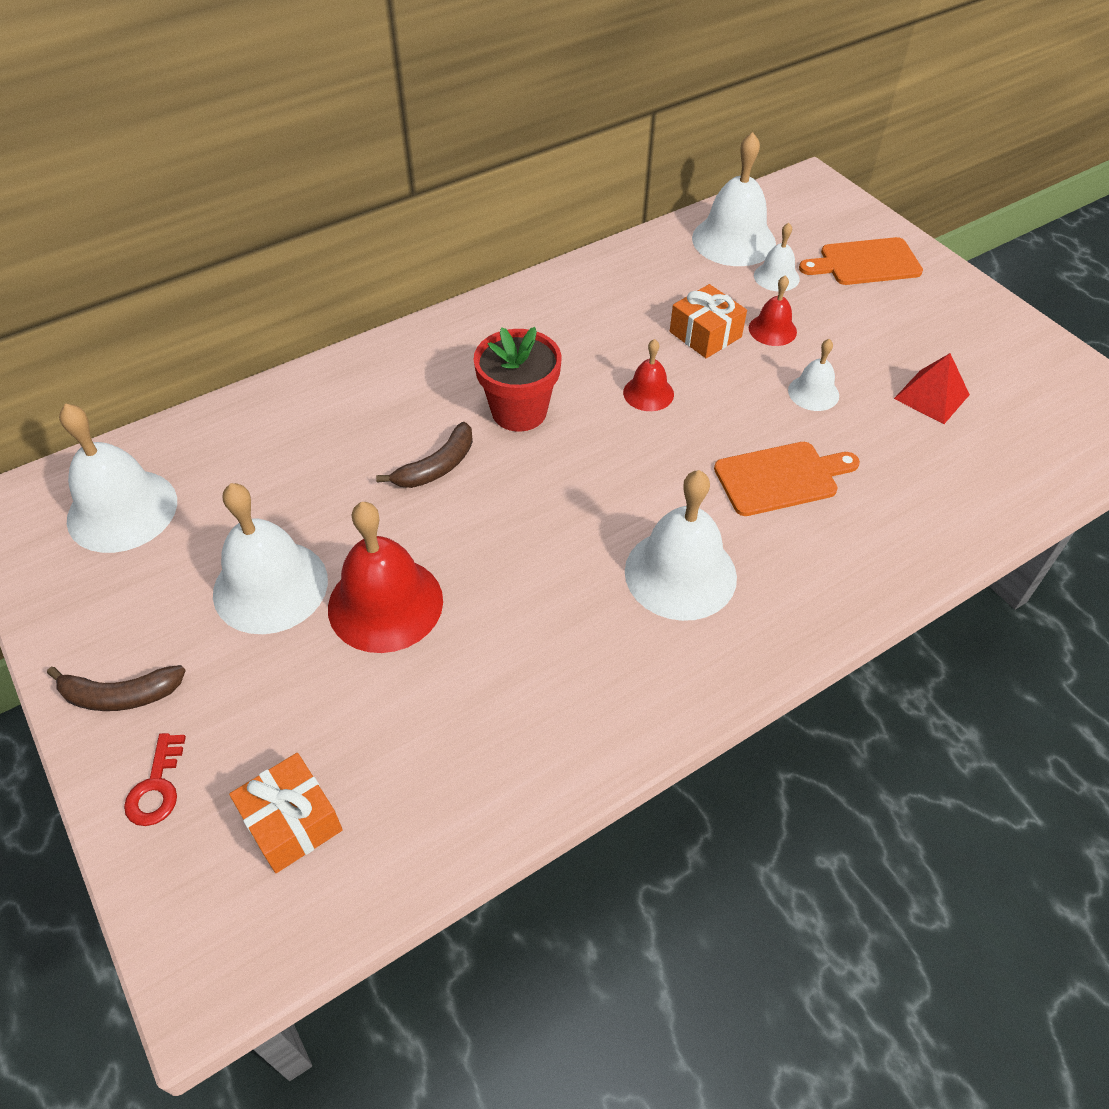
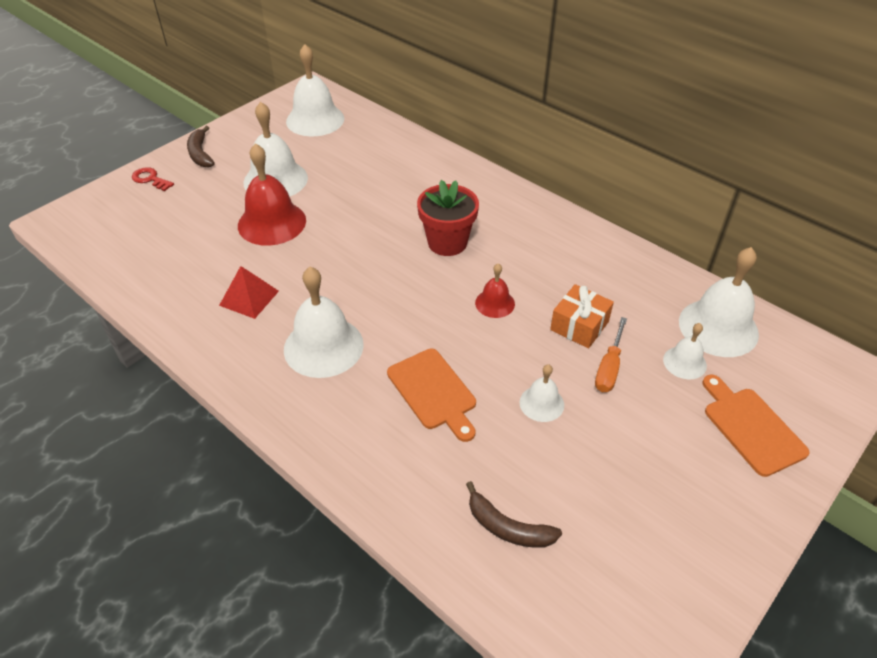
camera: 75 degrees right, 5 degrees down
red key [124,733,186,826] -> red key turned 45 degrees clockwise [132,167,174,191]
orange gift [229,753,343,873] -> none
brown banana [376,422,473,488] -> brown banana moved to [466,481,562,548]
red bell [749,276,797,346] -> orange screwdriver [595,317,627,392]
red pyramid [894,353,970,424] -> red pyramid moved to [219,266,279,319]

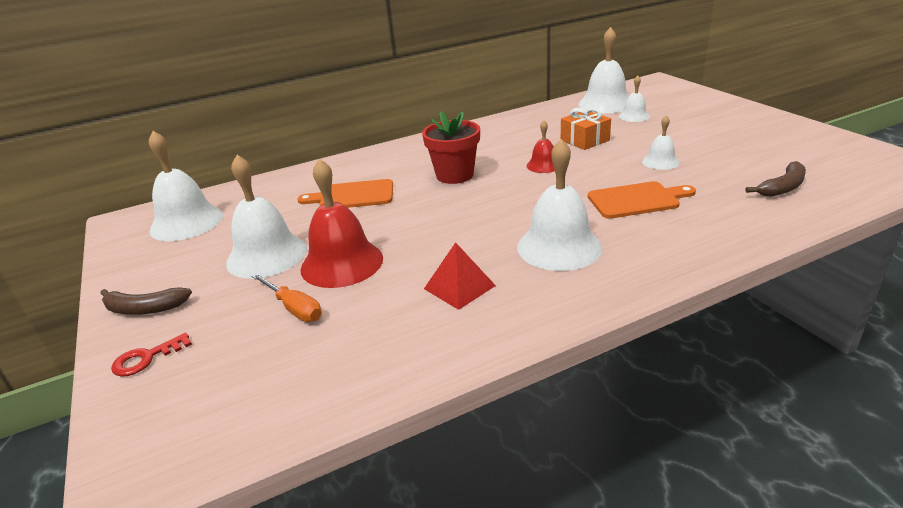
camera: 65 degrees left, 15 degrees down
orange screwdriver [595,317,627,392] -> orange screwdriver moved to [251,273,322,322]
orange cutting board [702,375,810,477] -> orange cutting board moved to [298,179,393,208]

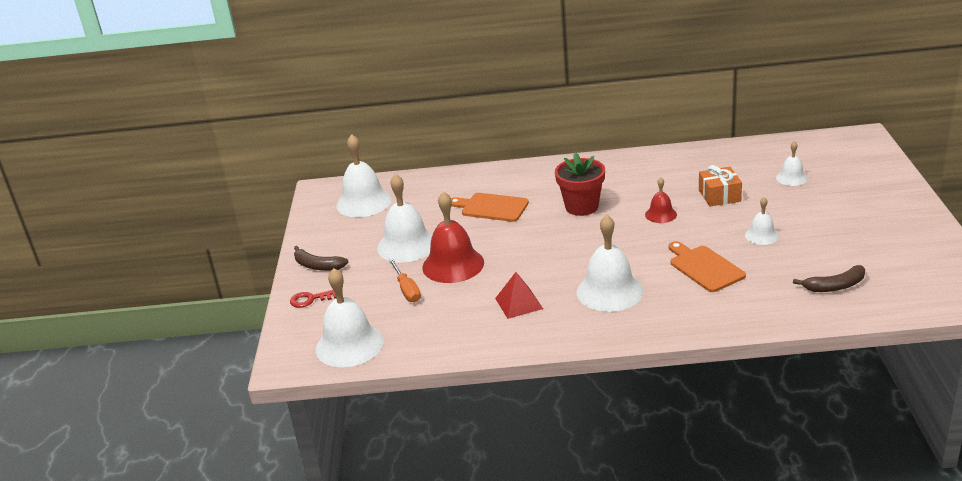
camera: 25 degrees right, 0 degrees up
white bell [579,27,629,113] -> white bell moved to [316,268,384,367]
orange cutting board [588,181,696,219] -> orange cutting board turned 135 degrees counterclockwise [669,241,746,292]

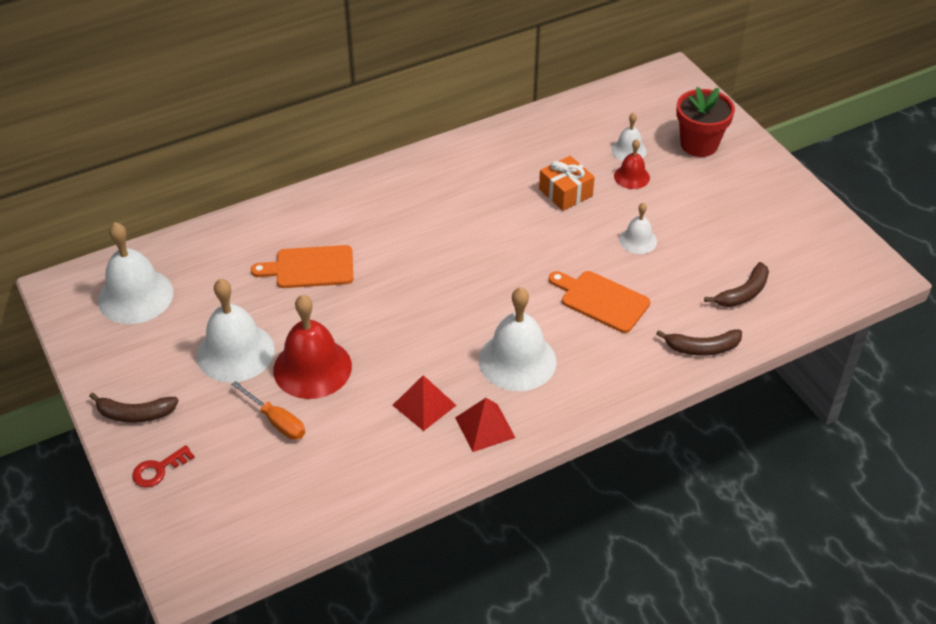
camera: 30 degrees left, 15 degrees up
white bell [316,268,384,367] -> none
red flower pot [555,152,605,216] -> red flower pot moved to [676,87,735,157]
red bell [645,177,677,223] -> red bell moved to [614,139,650,189]
none -> red pyramid [455,398,515,452]
none -> brown banana [656,330,742,356]

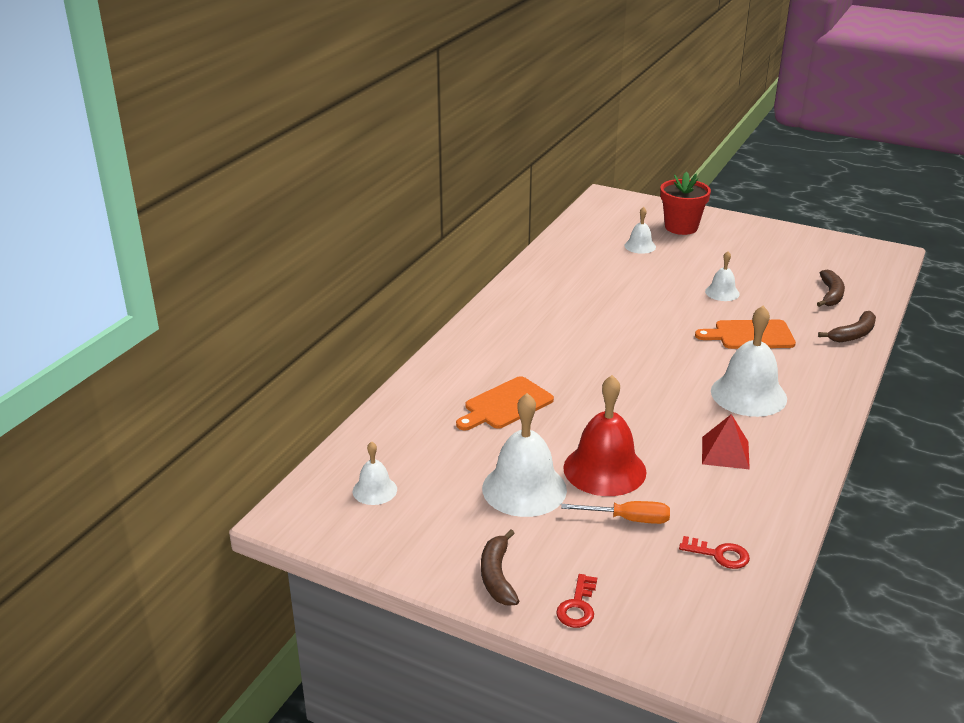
camera: 35 degrees left, 15 degrees down
brown banana [89,393,179,423] -> brown banana turned 120 degrees clockwise [481,530,519,606]
white bell [98,222,173,324] -> white bell [353,441,397,505], size x0.53
red pyramid [455,398,515,452] -> none
orange gift [539,156,595,211] -> none
red bell [614,139,650,189] -> none
none -> red key [679,536,750,569]

